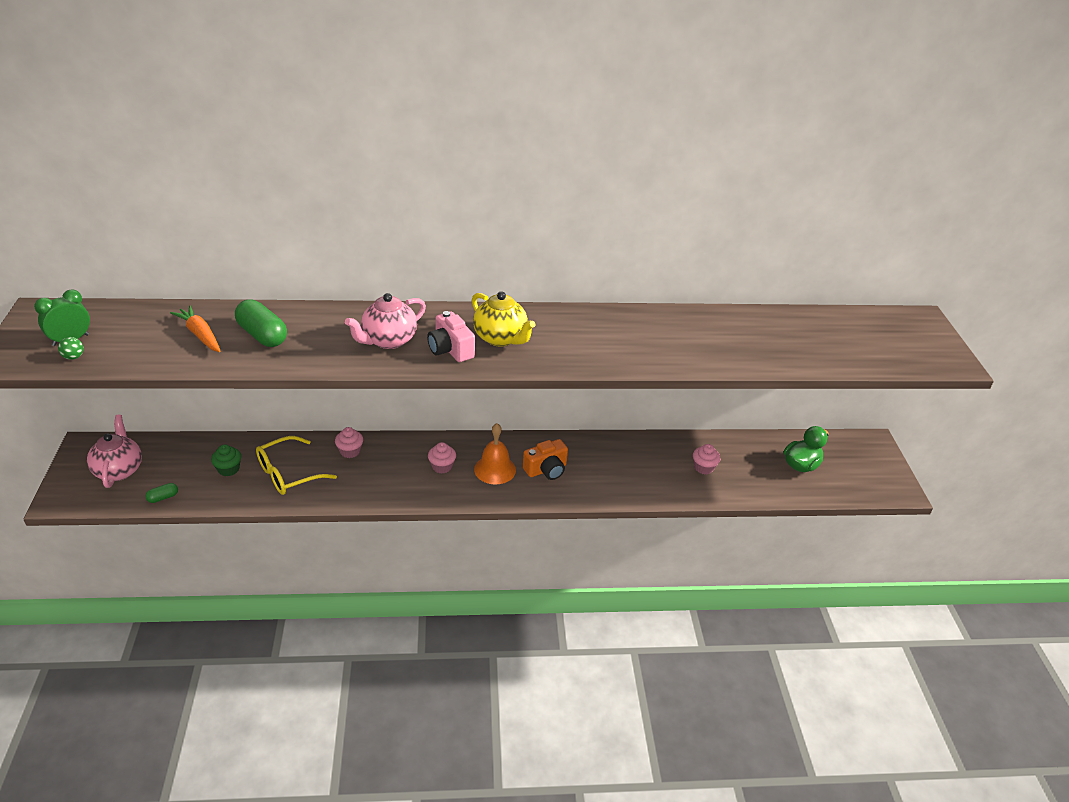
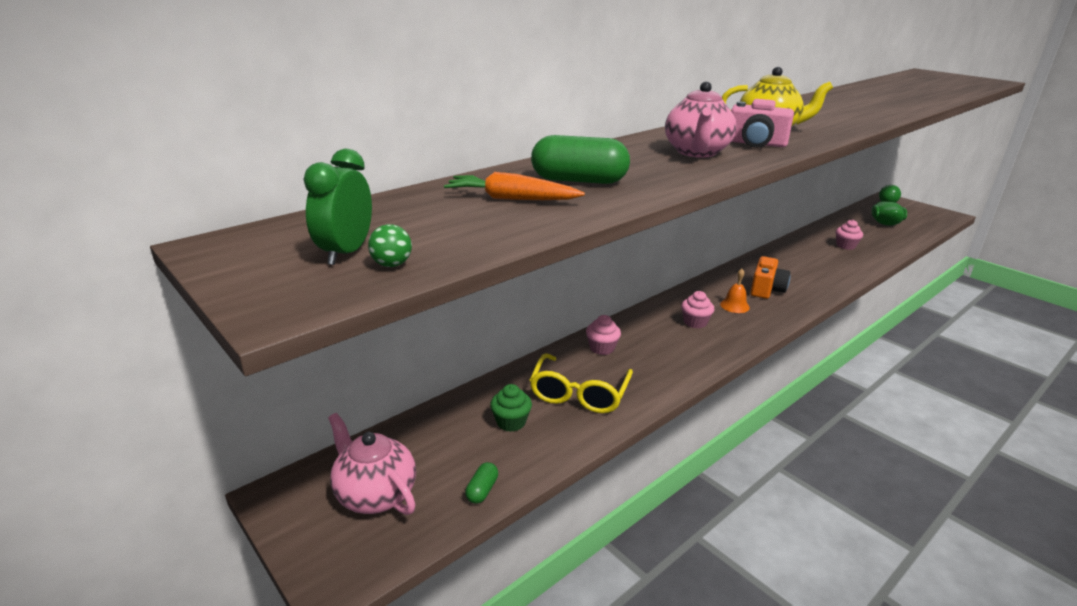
camera: 35 degrees left, 10 degrees down
orange bell [474,423,516,484] -> orange bell [720,269,750,313], size x0.62

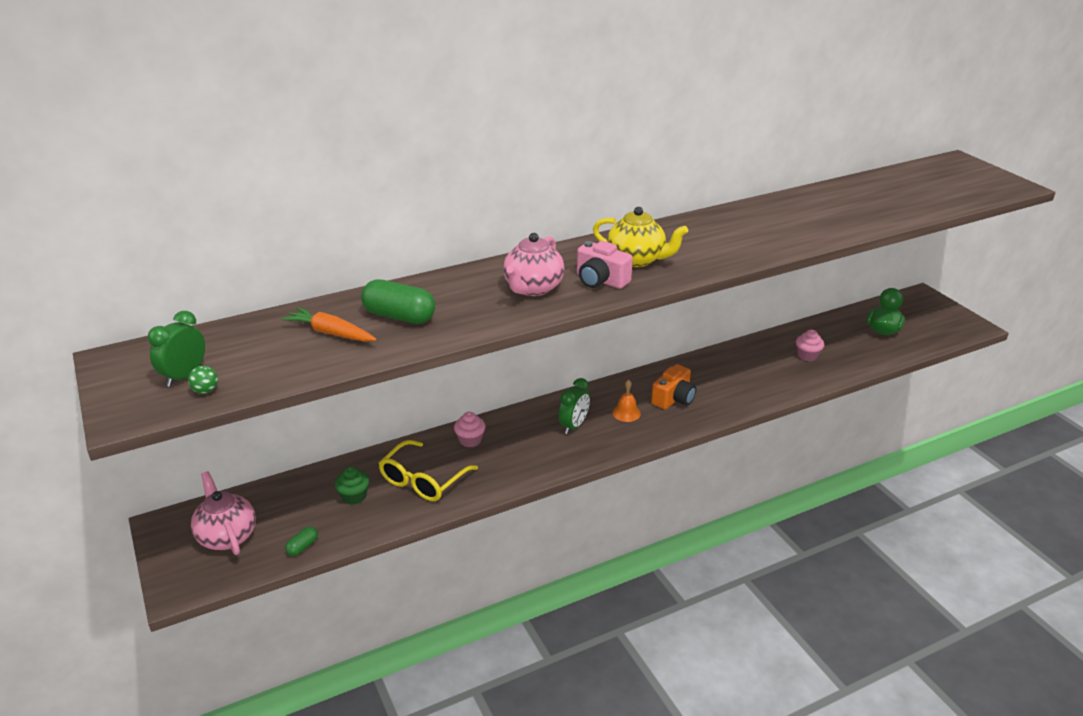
camera: 15 degrees right, 5 degrees up
pink cupcake [681,291,714,328] -> green clock [558,378,590,434]

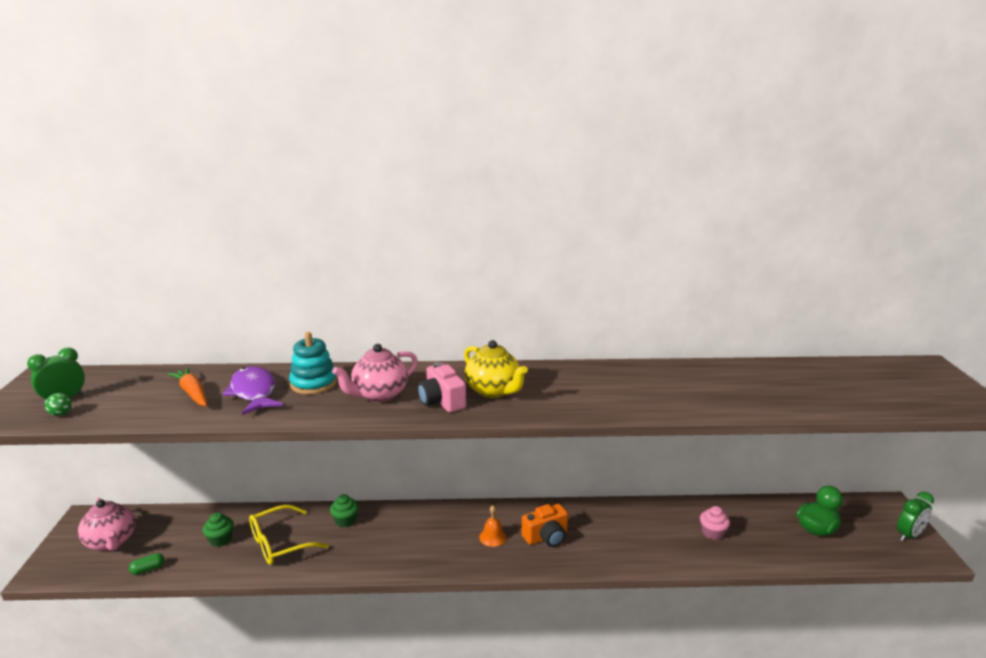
camera: 25 degrees right, 10 degrees down
pink teapot [191,471,256,555] -> pink teapot turned 150 degrees clockwise [78,498,135,551]
green capsule [361,280,435,324] -> purple fish [222,366,283,415]
pink cupcake [454,412,486,447] -> green cupcake [330,494,359,527]
green clock [558,378,590,434] -> green clock moved to [897,492,934,541]
none -> turquoise stacking toy [289,332,337,394]

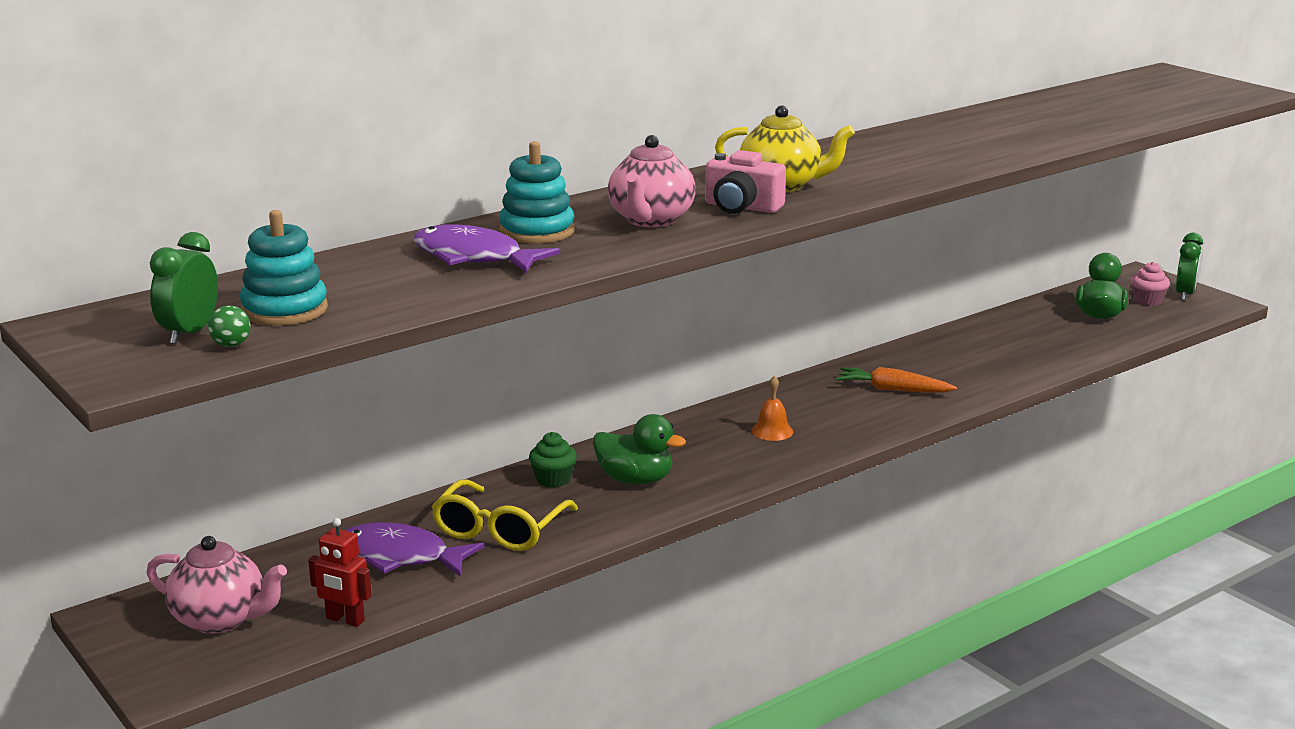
camera: 35 degrees left, 0 degrees up
green capsule [129,553,164,575] -> red robot [308,518,372,627]
orange carrot [167,367,207,406] -> orange carrot moved to [836,367,957,393]
green cupcake [202,513,234,547] -> purple fish [345,522,485,577]
orange camera [521,504,568,547] -> none
pink cupcake [700,506,730,540] -> pink cupcake moved to [1131,262,1170,306]
none -> turquoise stacking toy [240,210,328,326]
none -> green duck [593,414,686,485]

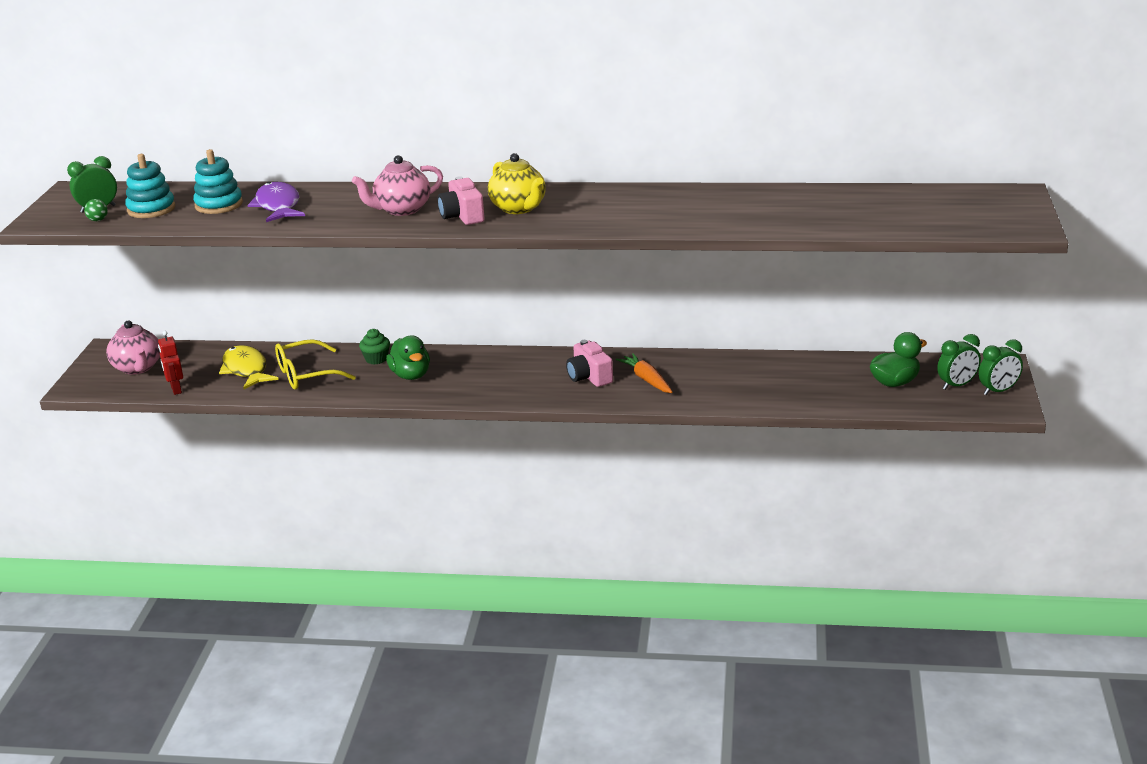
camera: 45 degrees right, 5 degrees up
purple fish [345,522,485,577] -> yellow fish [219,345,279,389]
turquoise stacking toy [499,141,575,244] -> turquoise stacking toy moved to [193,149,243,214]
orange bell [751,376,793,441] -> none
pink cupcake [1131,262,1170,306] -> green clock [937,334,981,390]
none -> pink camera [566,340,613,387]

